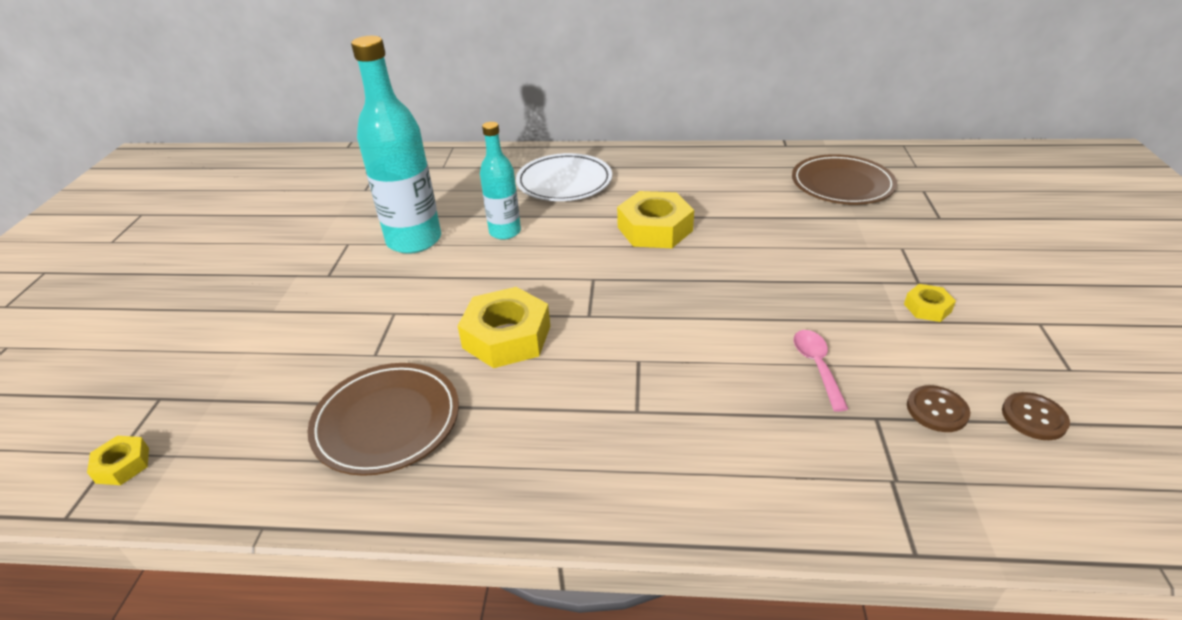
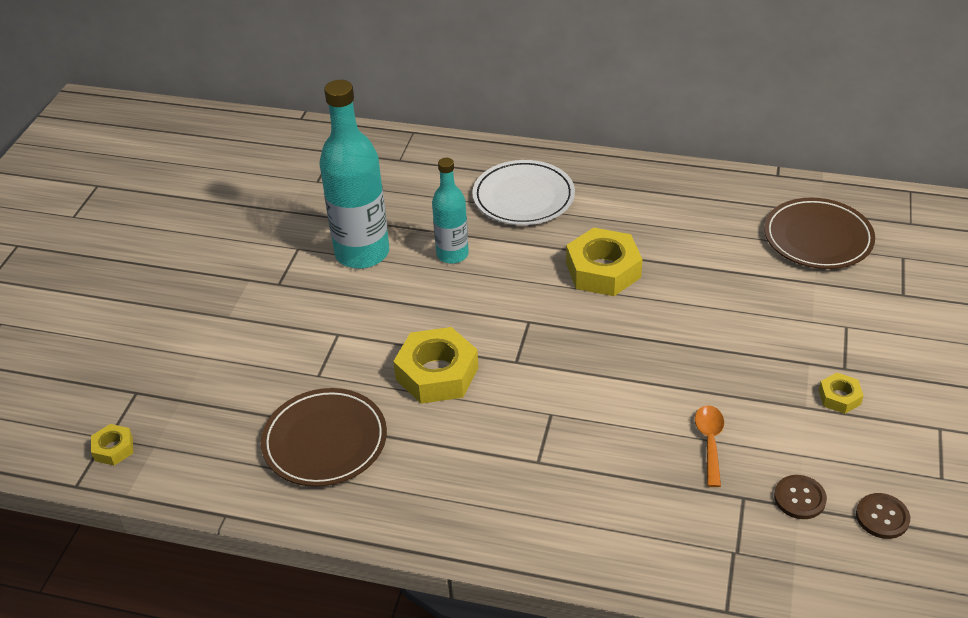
camera: 10 degrees right, 5 degrees up
pink spoon [794,330,848,412] -> orange spoon [695,405,724,487]

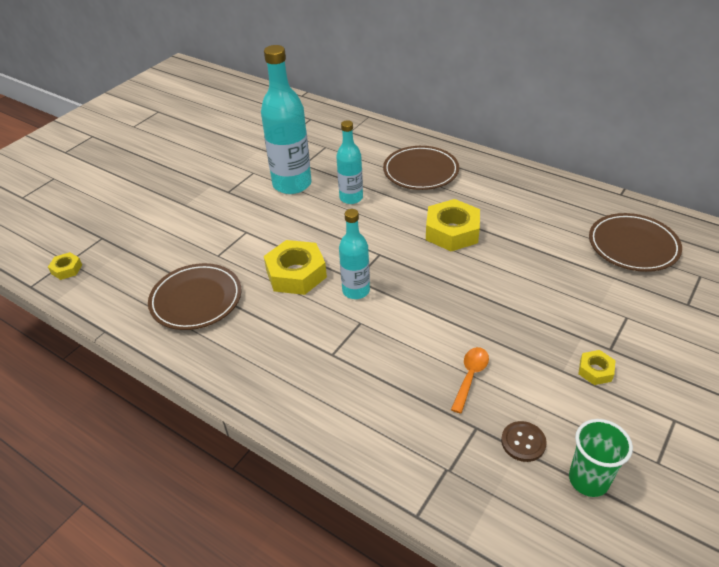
camera: 20 degrees right, 0 degrees up
white plate [472,160,575,225] -> brown plate [383,146,459,190]
brown button [856,493,910,539] -> green cup [569,419,633,497]
none -> turquoise bottle [339,209,370,299]

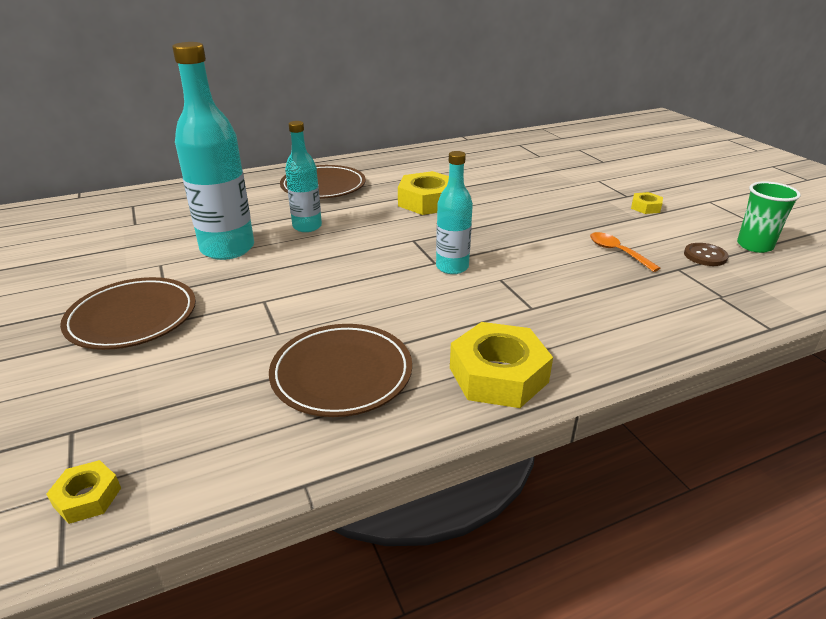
camera: 60 degrees left, 10 degrees down
yellow nut [264,240,327,295] -> yellow nut moved to [450,322,553,408]
brown plate [589,213,682,272] -> brown plate moved to [60,277,196,350]

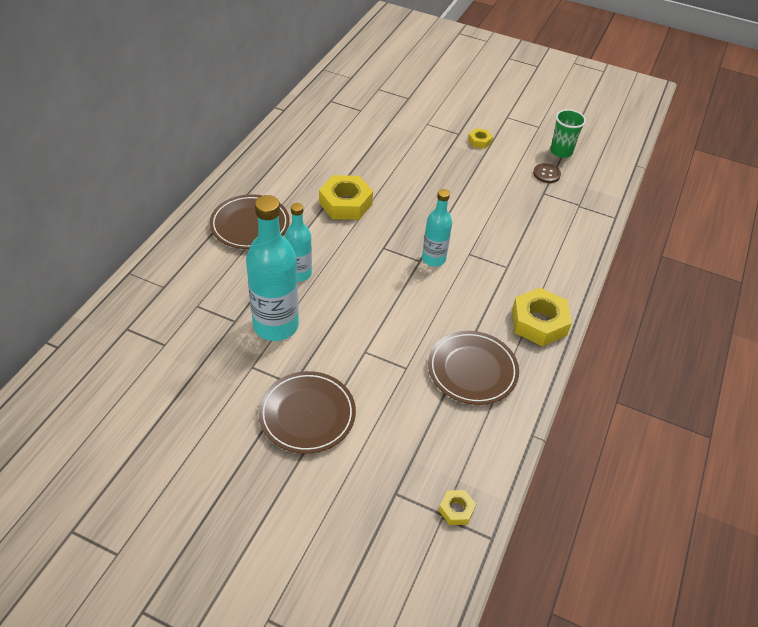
camera: 45 degrees left, 15 degrees up
orange spoon [590,232,660,272] -> none

